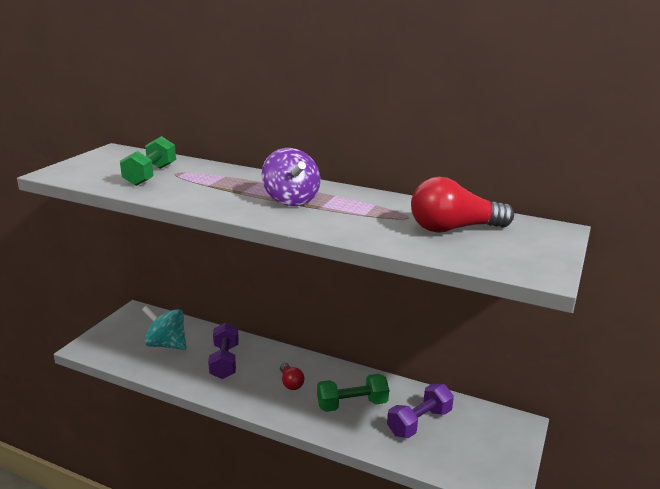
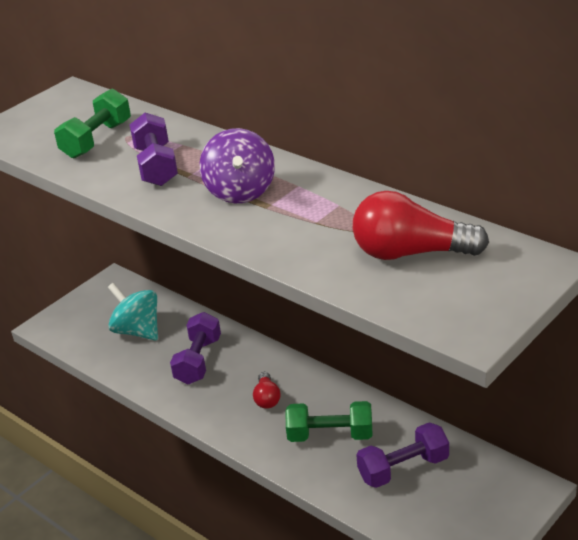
camera: 20 degrees right, 10 degrees up
none -> purple dumbbell [130,113,178,186]

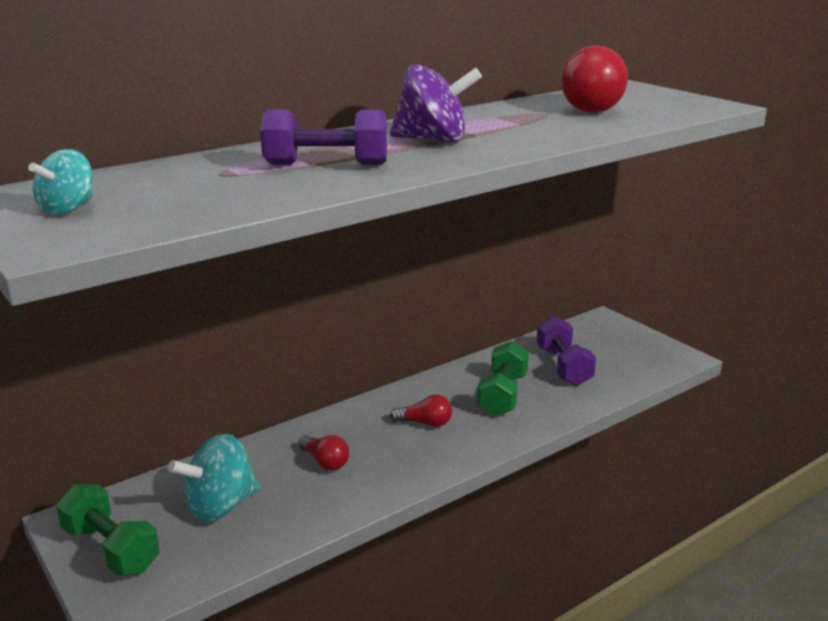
camera: 80 degrees left, 10 degrees down
green dumbbell [54,89,131,158] -> green dumbbell moved to [56,484,160,576]
purple dumbbell [170,312,221,385] -> red light bulb [298,435,349,470]
none -> turquoise spinning top [28,149,93,215]

